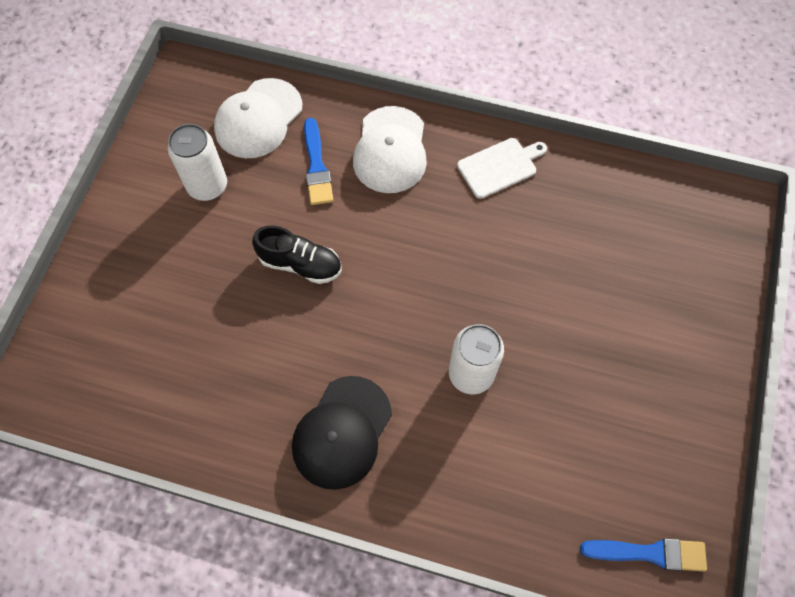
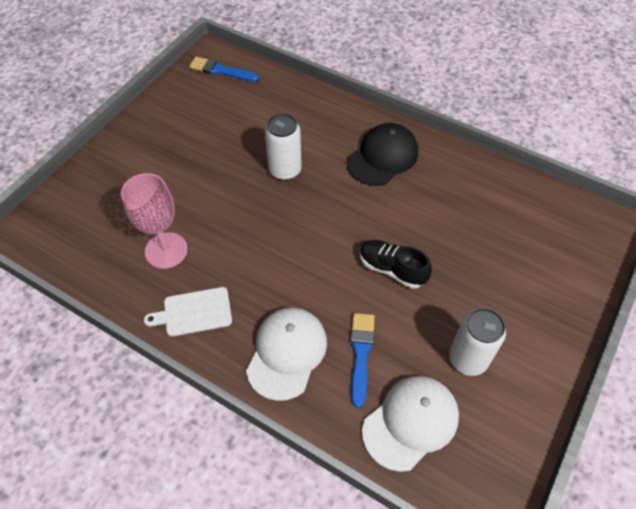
camera: 165 degrees left, 10 degrees down
none -> pink goblet [121,173,188,269]

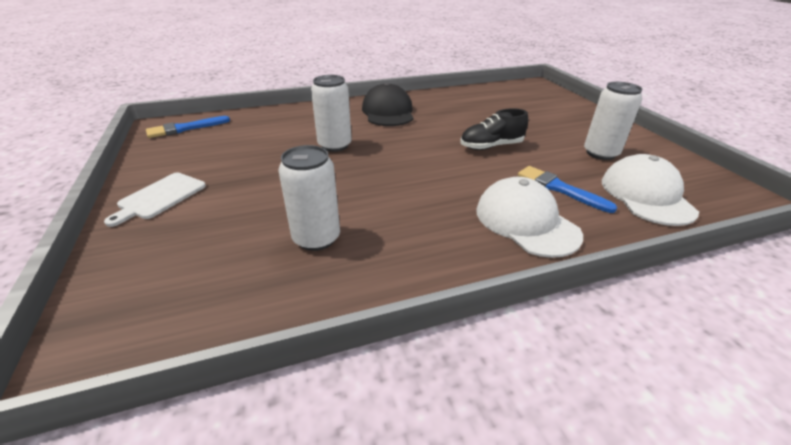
camera: 50 degrees left, 20 degrees down
pink goblet [121,173,188,269] -> white can [278,145,340,251]
white cutting board [144,287,232,337] -> white cutting board moved to [104,173,206,227]

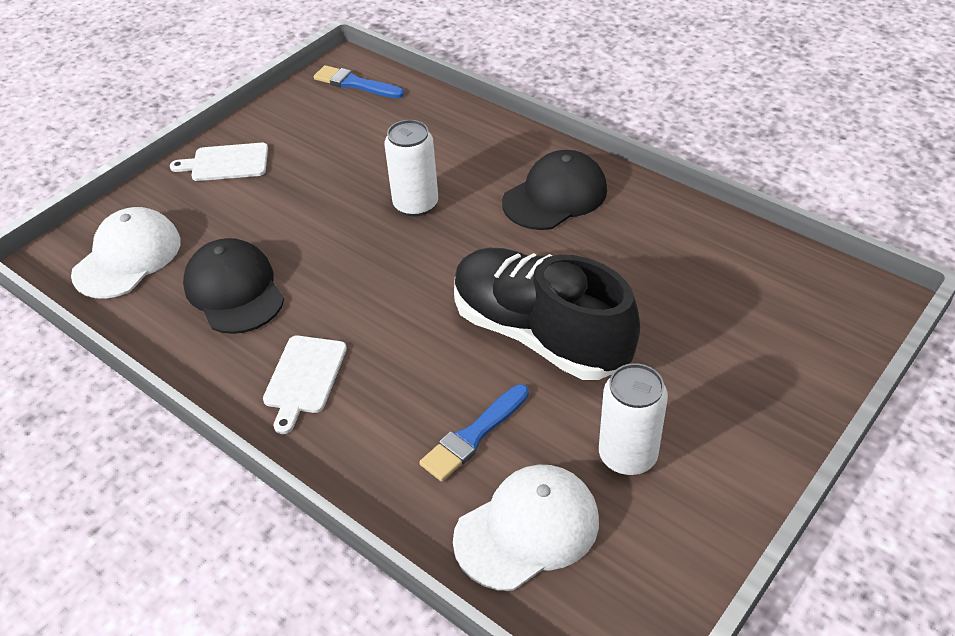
camera: 60 degrees right, 10 degrees up
white can [278,145,340,251] -> black cap [183,238,284,334]
black shoe [460,108,528,150] -> black shoe [454,248,640,380], size x1.93
white cap [476,177,583,258] -> white cap moved to [71,207,181,299]
blue brush [518,166,617,213] -> blue brush turned 150 degrees counterclockwise [419,384,529,482]
none -> white cutting board [263,336,347,434]

